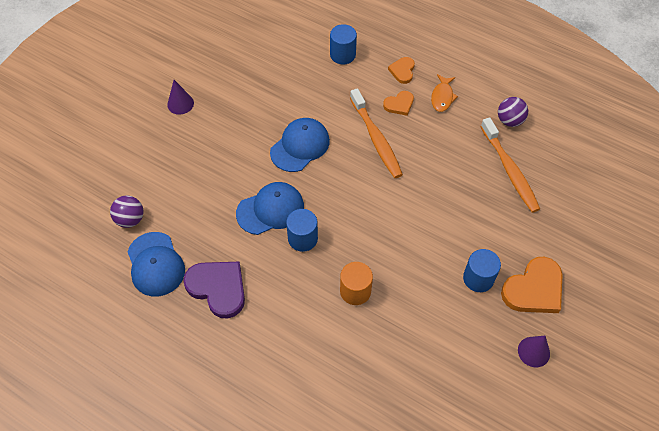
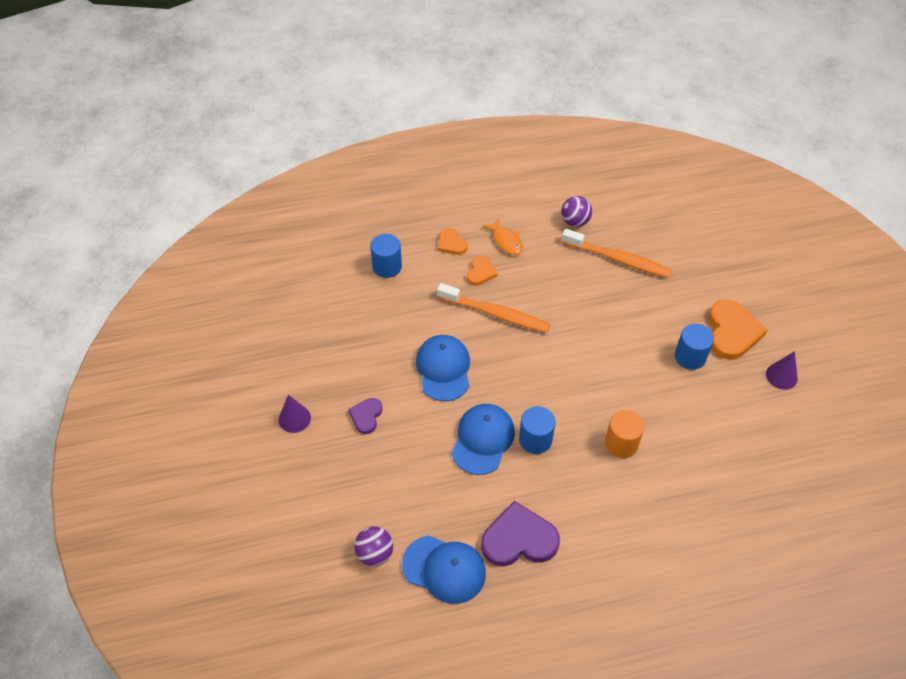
camera: 45 degrees left, 5 degrees down
none -> purple heart [348,398,383,434]

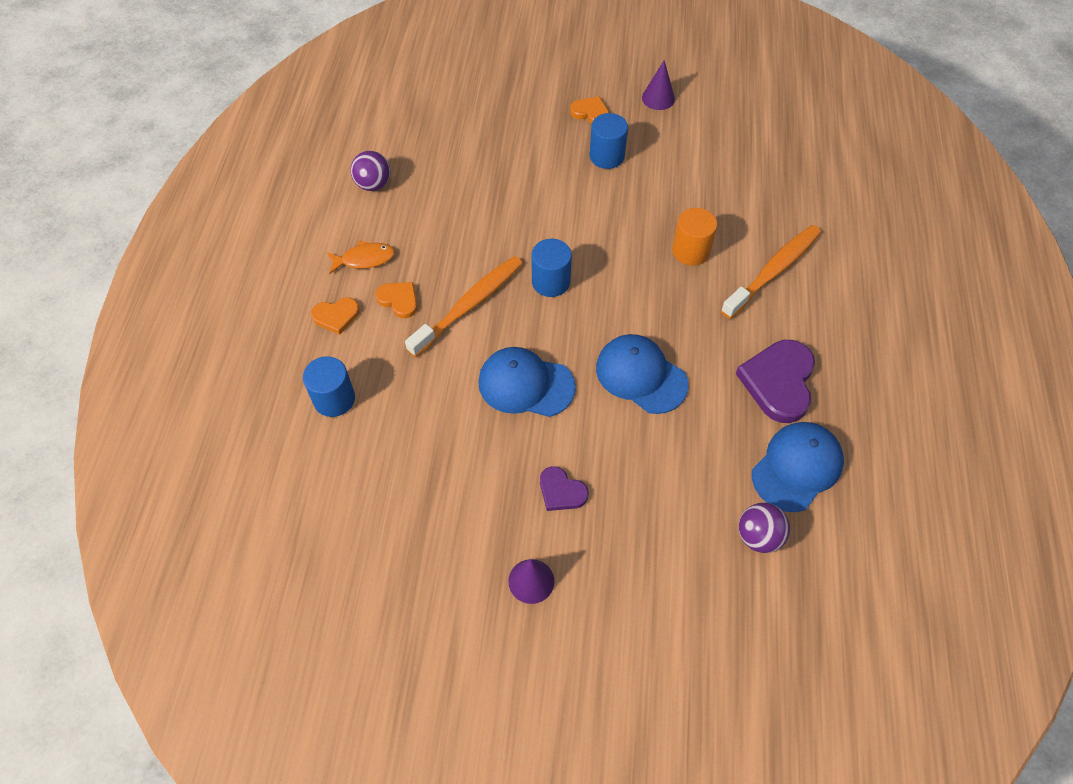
camera: 70 degrees left, 5 degrees up
blue cylinder [519,406,555,454] -> blue cylinder moved to [532,239,572,297]
orange toothbrush [562,229,672,278] -> orange toothbrush moved to [721,225,821,319]
orange heart [709,299,767,360] -> orange heart [570,96,609,124], size x0.55

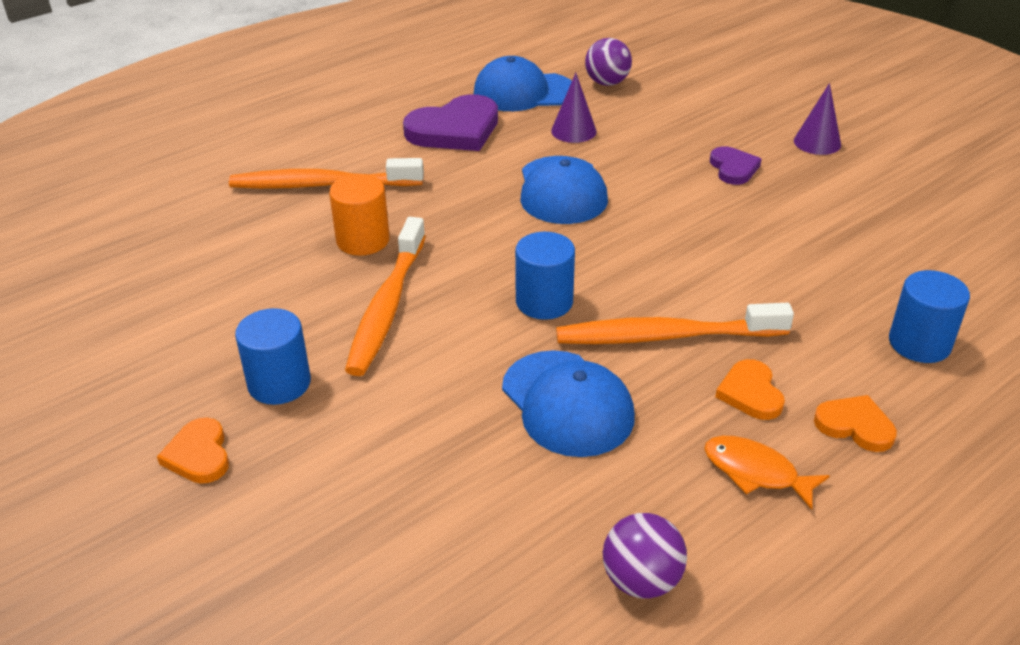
camera: 135 degrees left, 20 degrees down
blue cap [478,347,576,417] -> blue cap moved to [502,350,635,457]
purple cone [642,60,675,110] -> purple cone moved to [551,73,597,143]
none -> orange toothbrush [345,217,426,376]

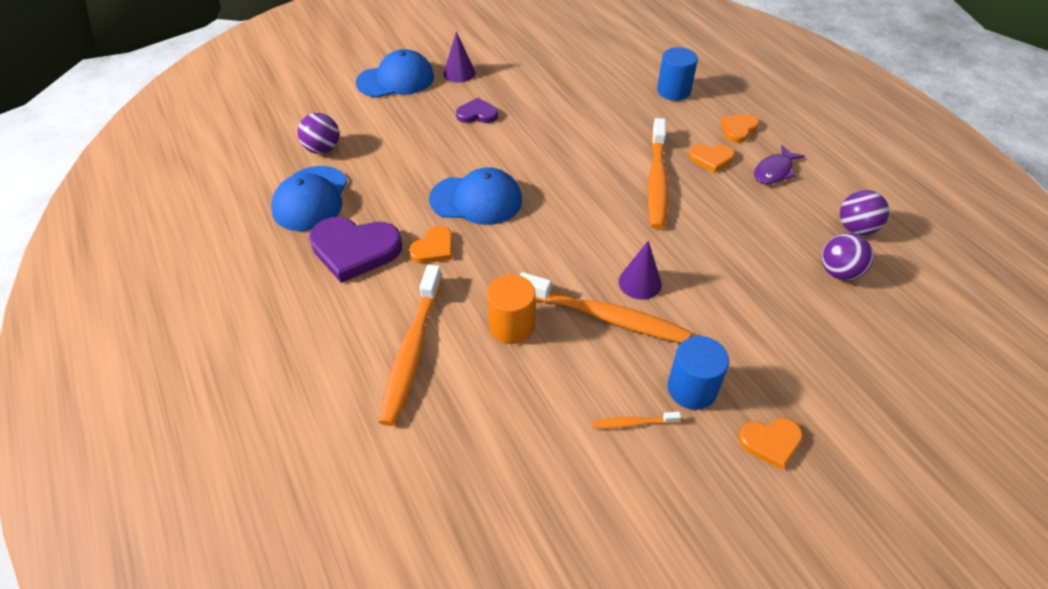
camera: 80 degrees left, 10 degrees up
purple heart [403,94,498,151] -> purple heart turned 120 degrees clockwise [309,217,402,283]
blue cap [502,350,635,457] -> blue cap moved to [356,49,434,98]
blue cylinder [515,232,575,320] -> none
purple cone [551,73,597,143] -> purple cone moved to [619,241,662,300]
orange fish [704,436,829,510] -> purple fish [754,145,805,184]
none -> orange heart [409,226,453,263]
none -> orange toothbrush [592,412,681,428]
none -> purple ball [822,233,874,281]

